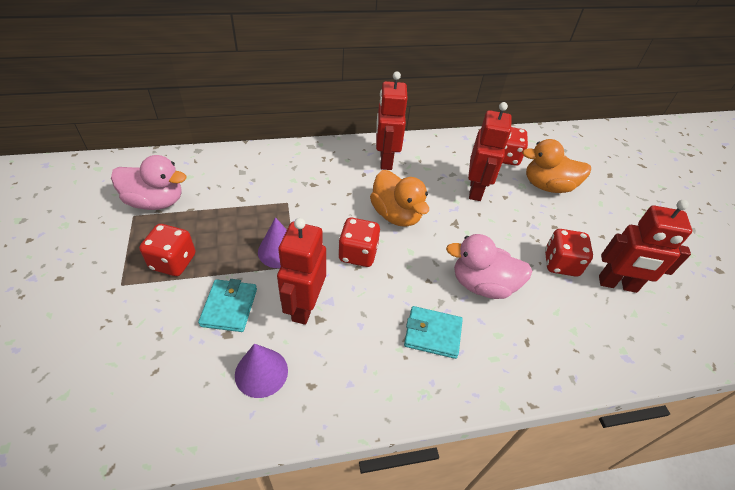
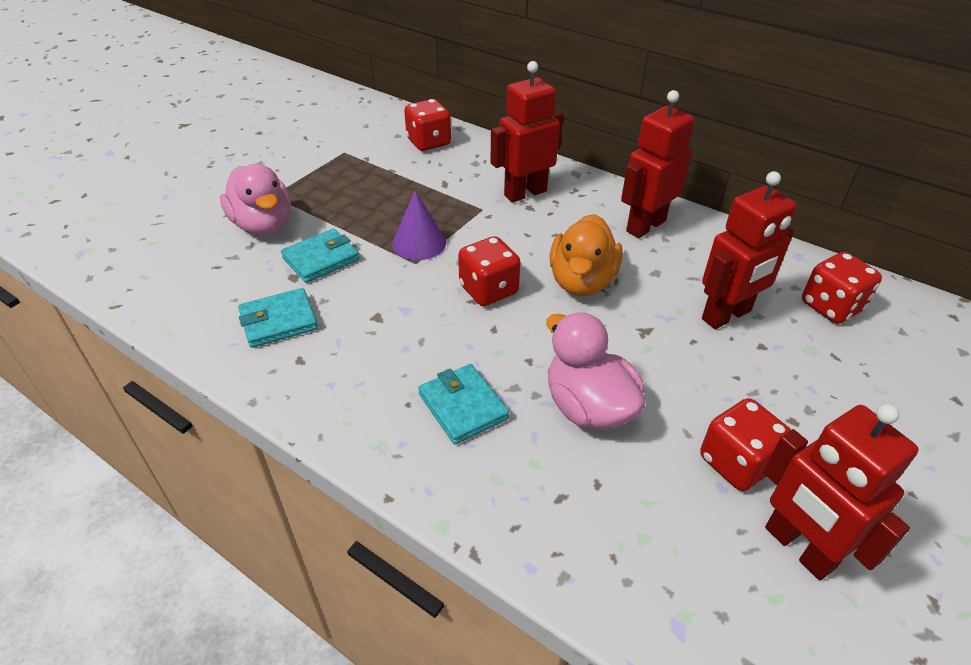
camera: 50 degrees right, 5 degrees down
pink duck [111,155,186,210] -> pink duck moved to [220,164,291,235]
red dice [139,224,195,276] -> red dice moved to [404,99,451,151]
purple cone [235,343,288,398] -> turquoise wallet [238,288,318,348]
red robot [277,218,326,325] -> red robot moved to [490,61,563,203]
orange duck [522,139,591,193] -> none

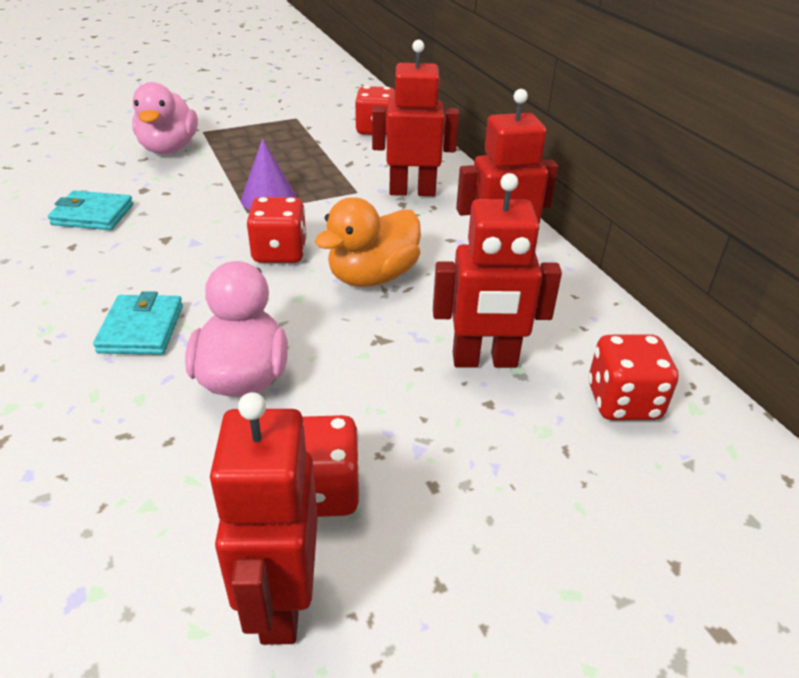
camera: 30 degrees right, 5 degrees down
turquoise wallet [281,229,359,283] -> none

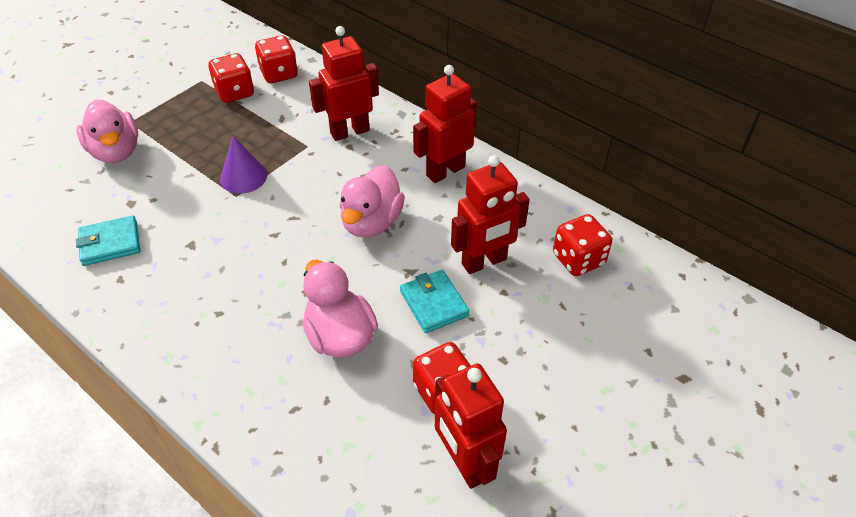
camera: 25 degrees left, 10 degrees up
turquoise wallet [93,291,183,355] -> turquoise wallet moved to [400,270,469,333]
red dice [246,197,307,263] -> red dice moved to [209,53,254,103]
orange duck [315,197,421,287] -> pink duck [340,165,405,238]

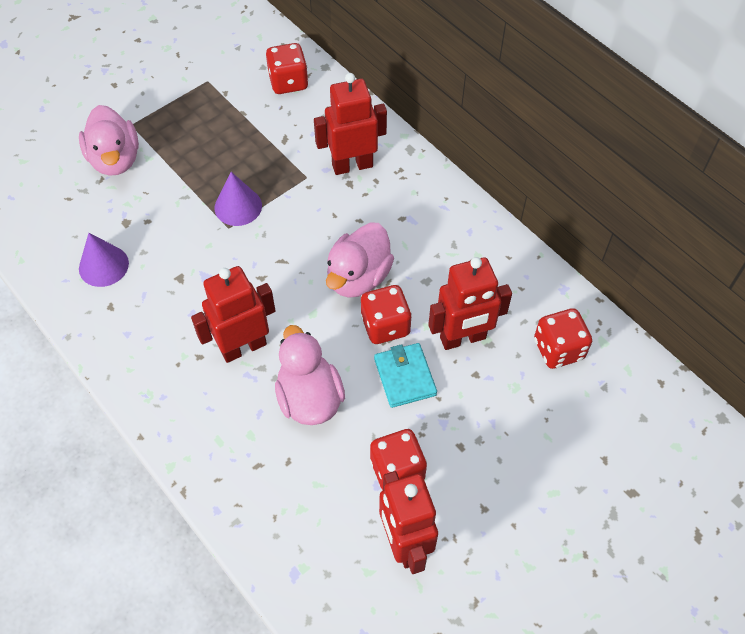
camera: 10 degrees right, 10 degrees up
turquoise wallet [76,215,140,266] -> purple cone [79,233,129,287]
red dice [209,53,254,103] -> red dice moved to [360,285,412,344]
red robot [413,65,477,183] -> red robot moved to [191,266,275,363]

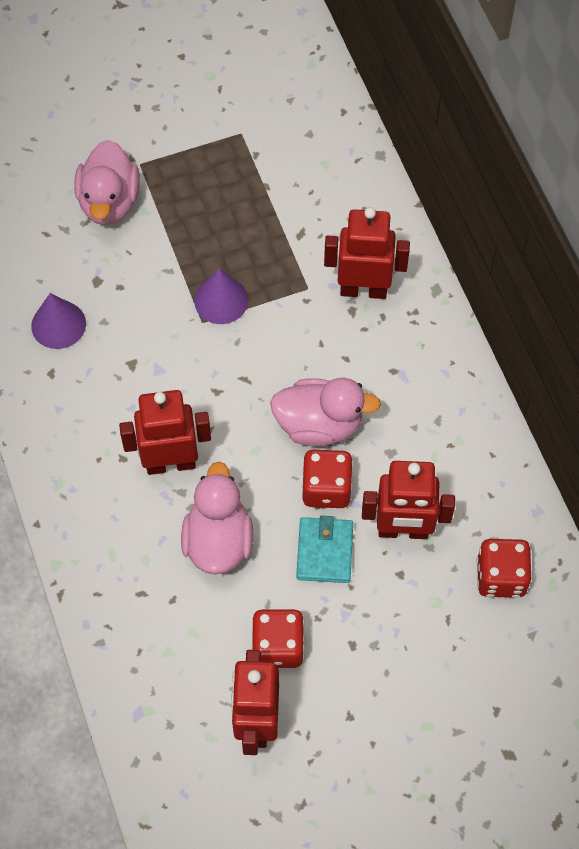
camera: 20 degrees right, 5 degrees up
red dice [266,43,309,94] -> none
pink duck [326,222,394,298] -> pink duck turned 135 degrees counterclockwise [270,378,381,446]

